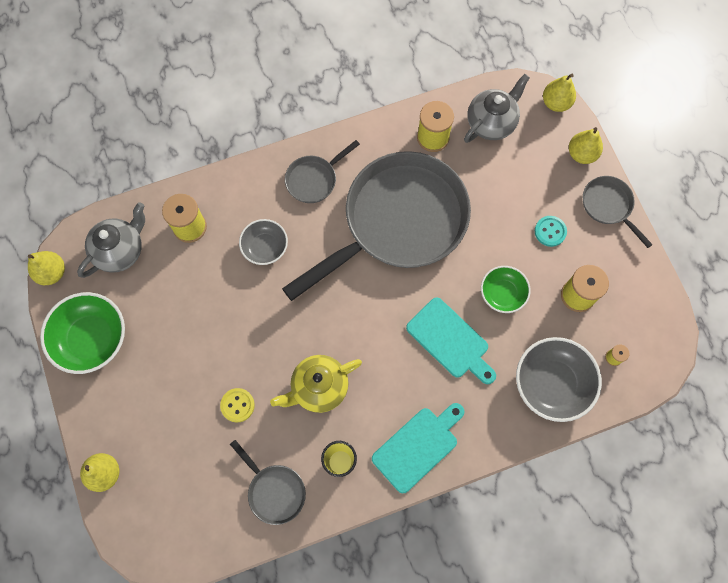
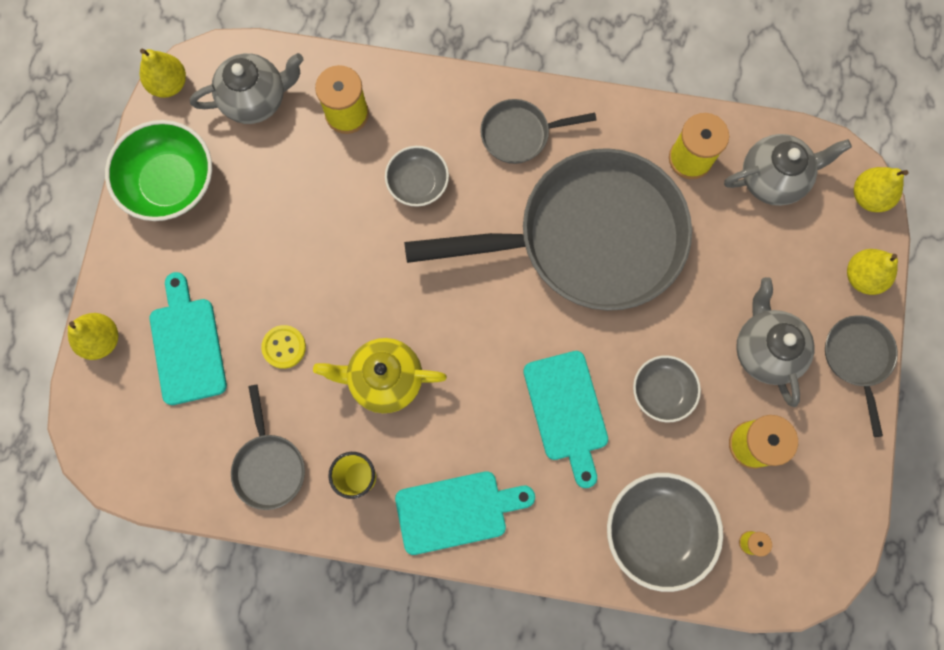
camera: 30 degrees right, 5 degrees up
green bowl [481,266,531,313] -> grey bowl [633,355,701,423]
turquoise button [535,216,567,247] -> grey teapot [736,277,815,407]
none -> turquoise cutting board [149,272,227,405]

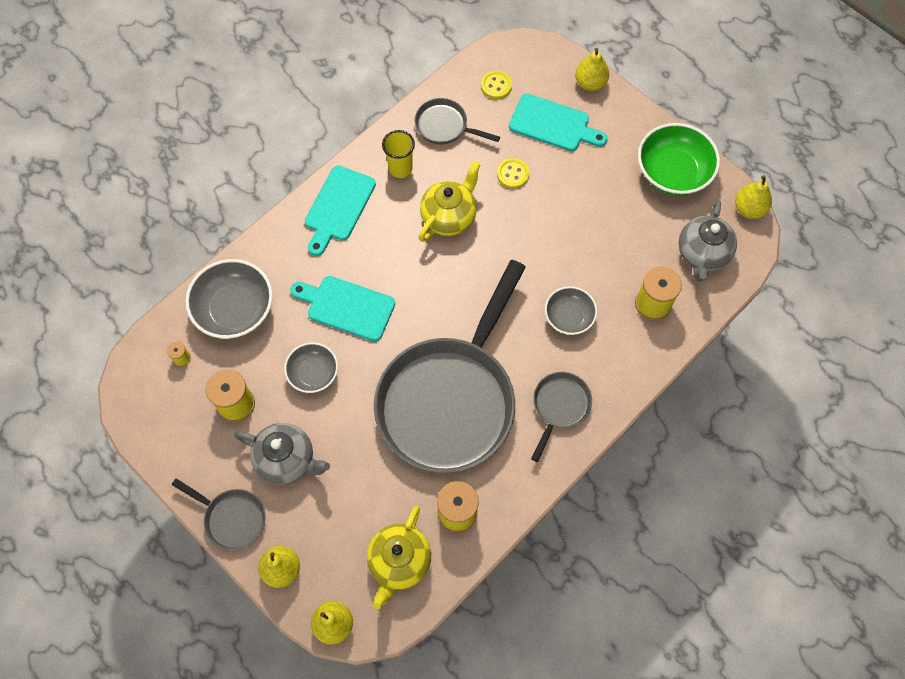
camera: 125 degrees right, 10 degrees down
grey teapot [724,134,852,206] -> yellow teapot [367,506,431,609]
none -> yellow button [481,71,512,99]

